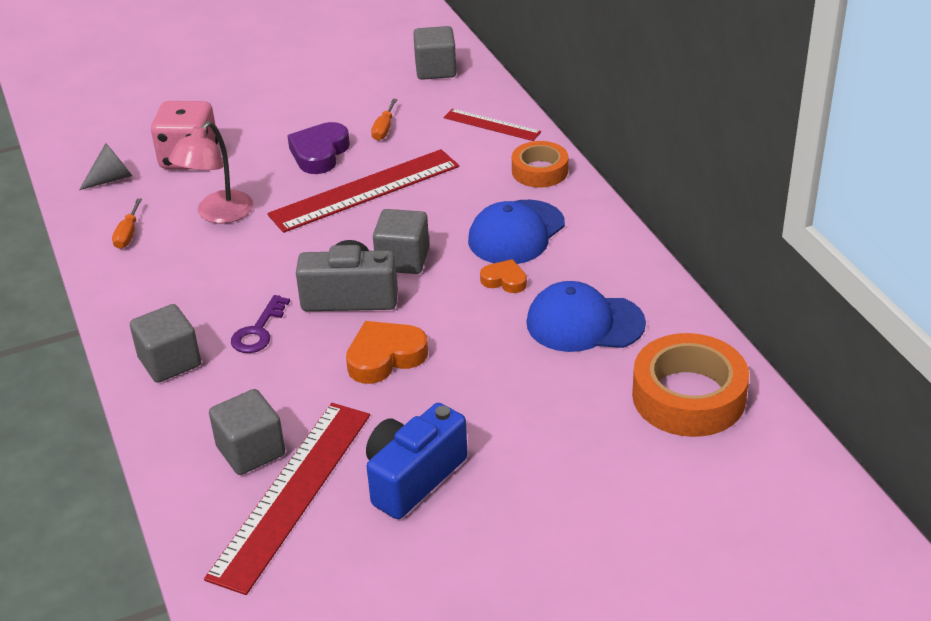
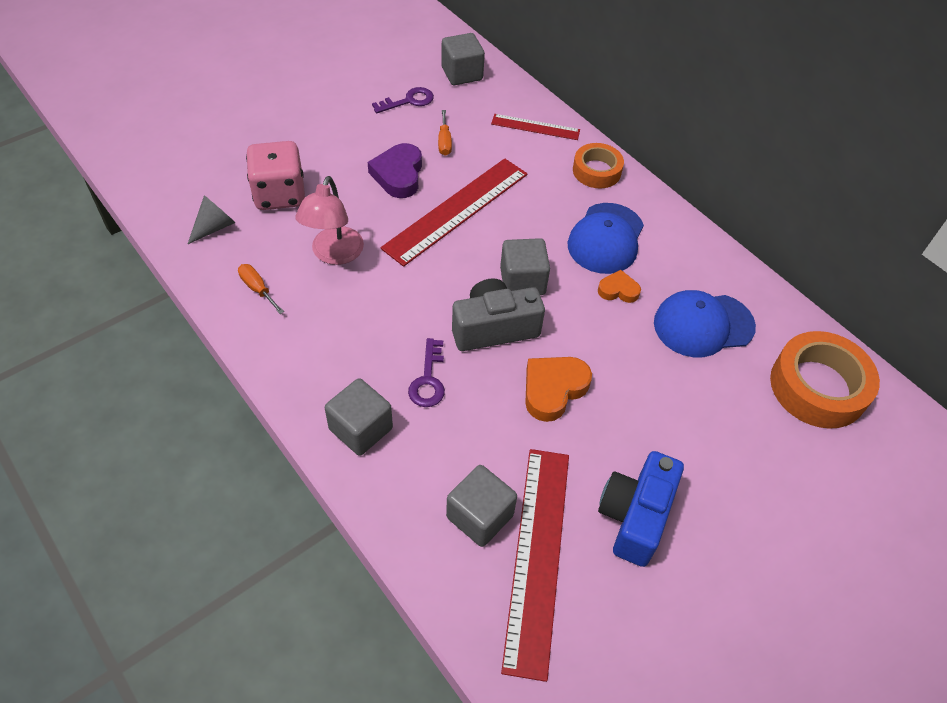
camera: 20 degrees left, 15 degrees up
orange screwdriver [112,198,142,249] -> orange screwdriver turned 150 degrees clockwise [238,264,284,314]
none -> purple key [372,87,434,113]

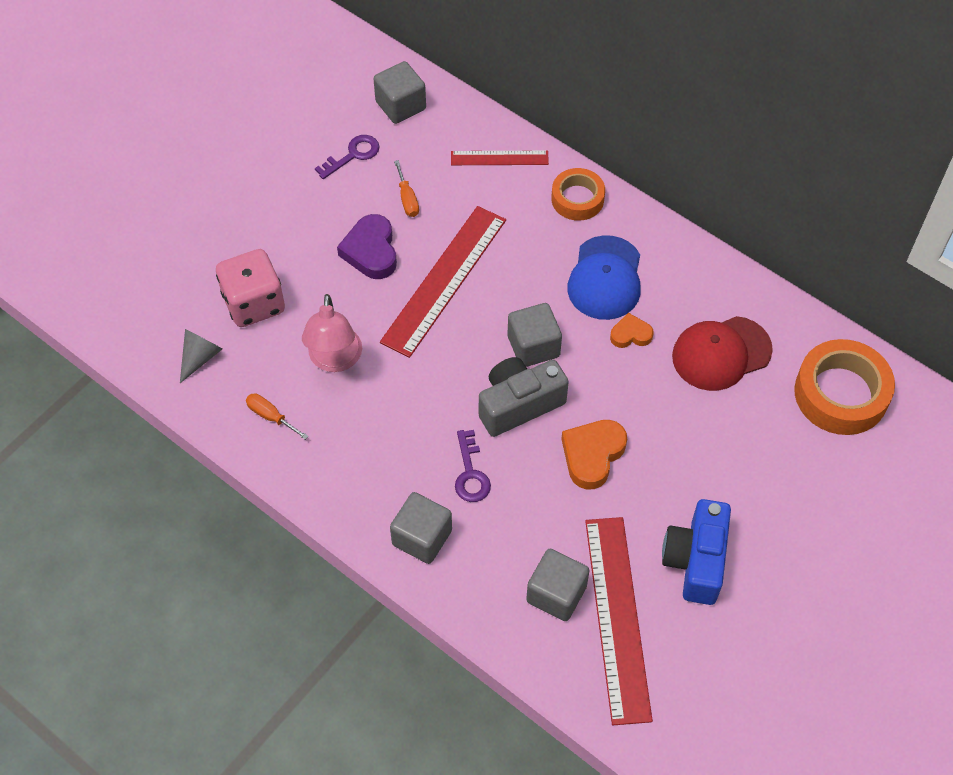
camera: 10 degrees left, 5 degrees up
blue cap [654,290,756,357] -> red cap [672,316,773,391]

